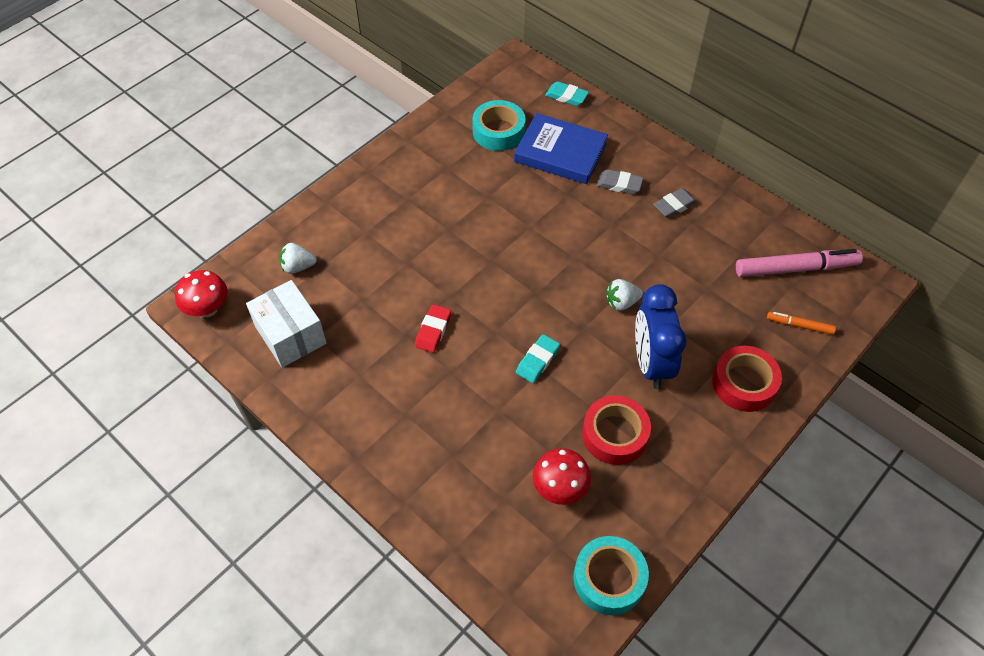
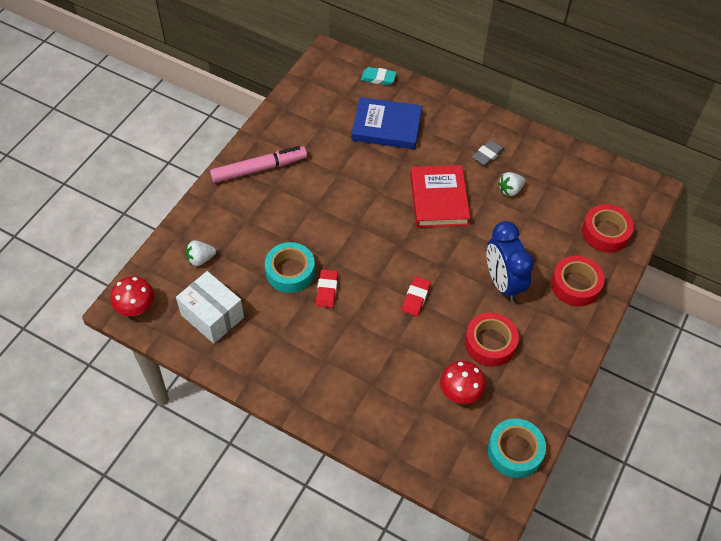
camera: 15 degrees left, 0 degrees up
turquoise tape [472,100,526,151] -> turquoise tape moved to [265,242,315,293]
turquoise eraser [516,334,560,383] -> red eraser [402,277,431,316]
grey eraser [596,169,643,194] -> none
white strawberry [606,279,643,311] -> white strawberry moved to [498,172,526,196]
pink marker [736,249,863,277] -> pink marker moved to [210,146,307,183]
orange marker [767,312,836,335] -> red tape [582,204,634,253]
none -> red book [410,165,470,227]

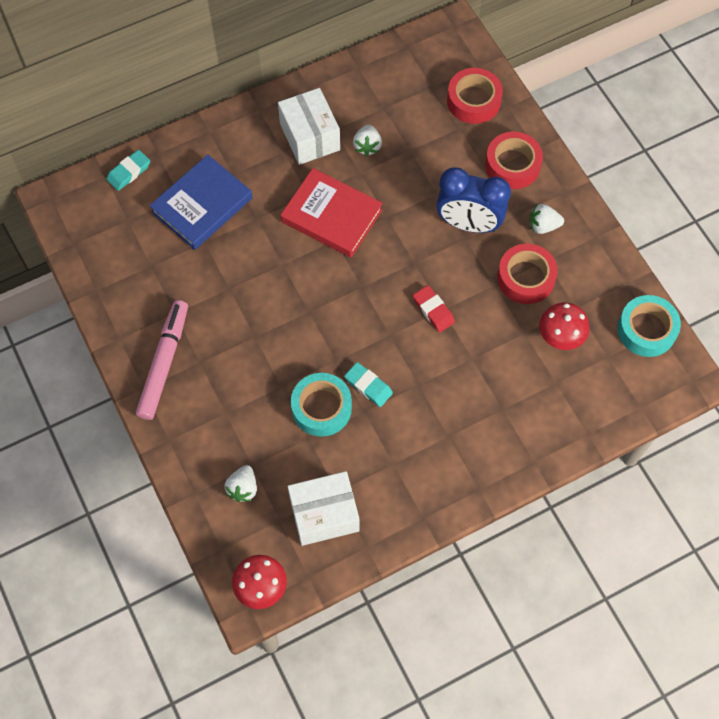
camera: 55 degrees left, 10 degrees up
red eraser [316,269,338,308] -> turquoise eraser [344,362,393,407]
grey eraser [472,140,505,166] -> white box [278,88,340,165]
none -> white strawberry [529,204,564,234]

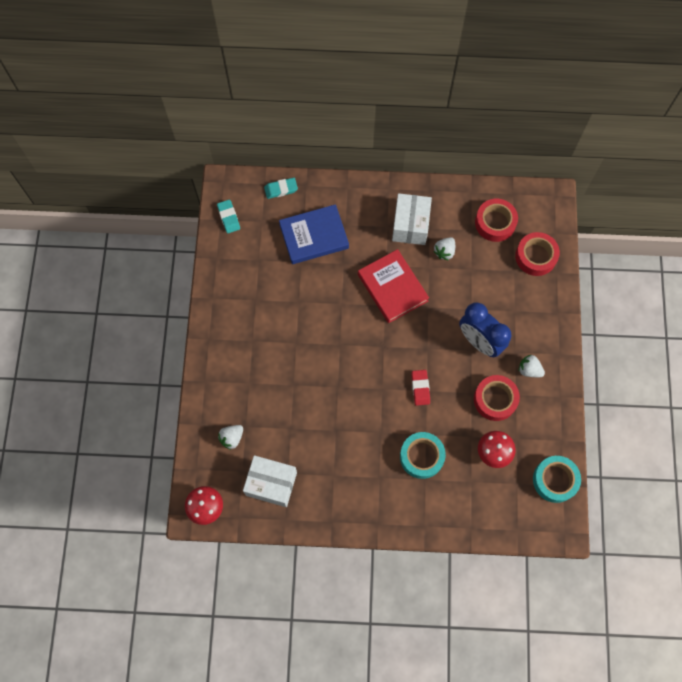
camera: 30 degrees right, 5 degrees up
pink marker [136,300,188,420] -> none
turquoise tape [291,373,352,437] -> turquoise tape moved to [400,432,446,479]
turquoise eraser [344,362,393,407] -> turquoise eraser moved to [217,200,240,233]
red tape [485,132,543,189] -> red tape moved to [475,199,518,242]

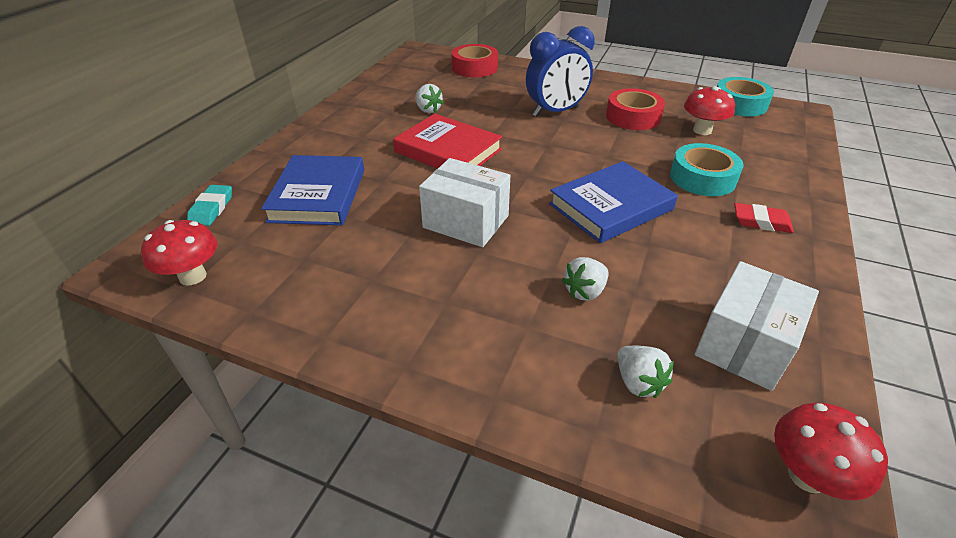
camera: 70 degrees left, 30 degrees down
turquoise eraser [217,200,240,233] -> red mushroom [141,220,217,286]
red book [358,249,429,323] -> red book turned 45 degrees clockwise [393,114,502,169]
white box [392,193,432,245] -> white box moved to [419,158,510,247]
red eraser [411,370,430,406] -> red eraser moved to [734,203,794,233]
red tape [475,199,518,242] -> none
white strawberry [518,355,545,377] -> white strawberry moved to [562,257,608,301]
none -> blue book [549,161,678,243]

